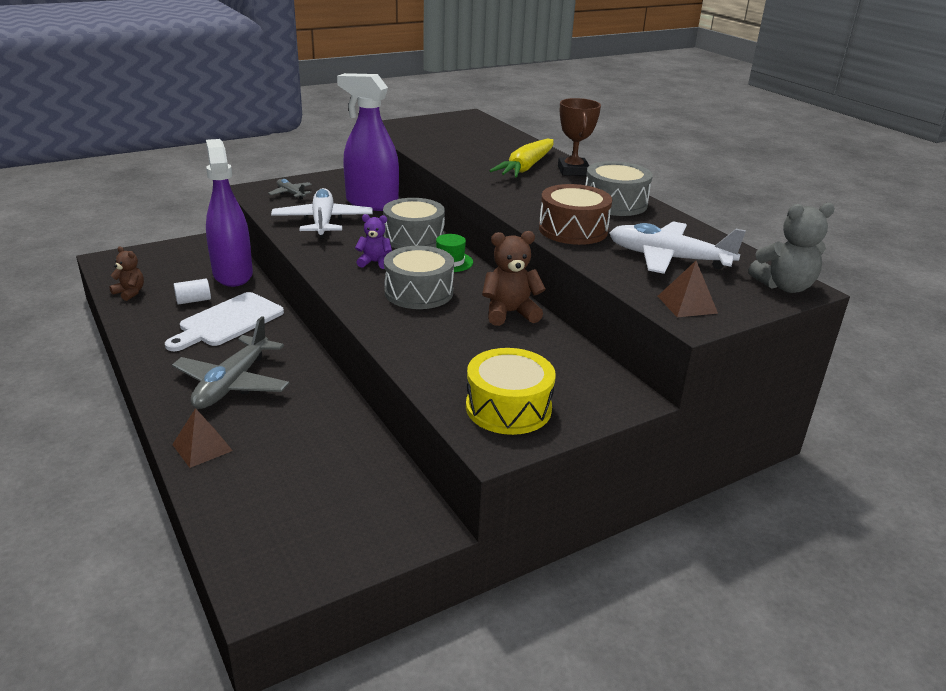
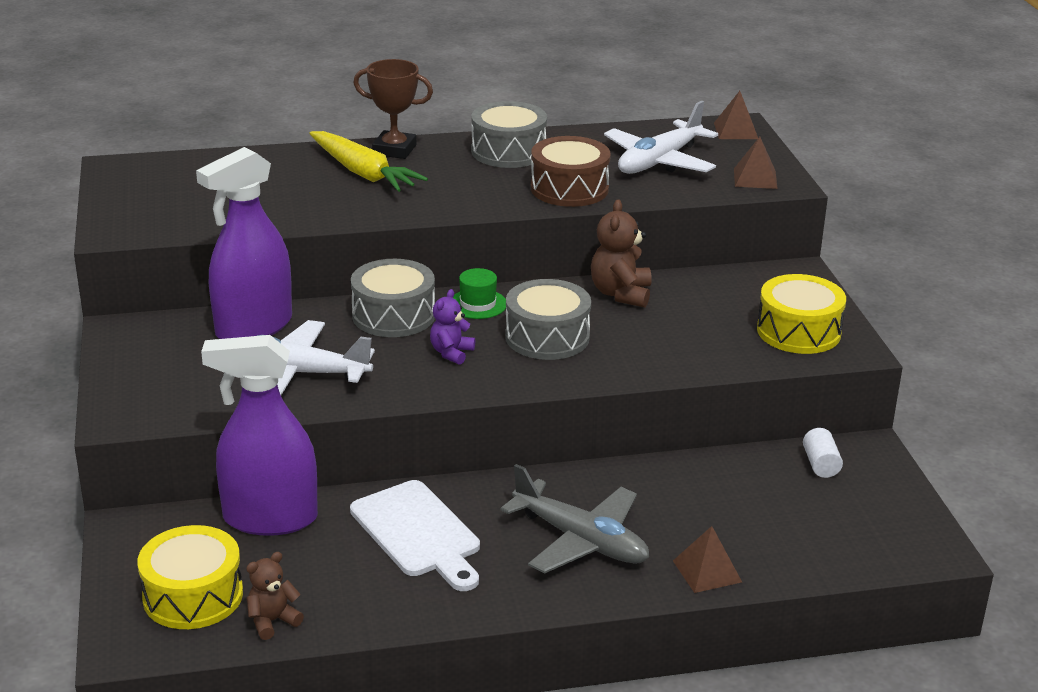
camera: 70 degrees left, 0 degrees up
white cylinder [174,279,211,305] -> white cylinder moved to [803,428,843,478]
grey plane [268,179,312,199] -> none
grey teddy bear [748,203,835,293] -> brown pyramid [714,91,758,139]
none -> yellow drum [137,525,243,629]

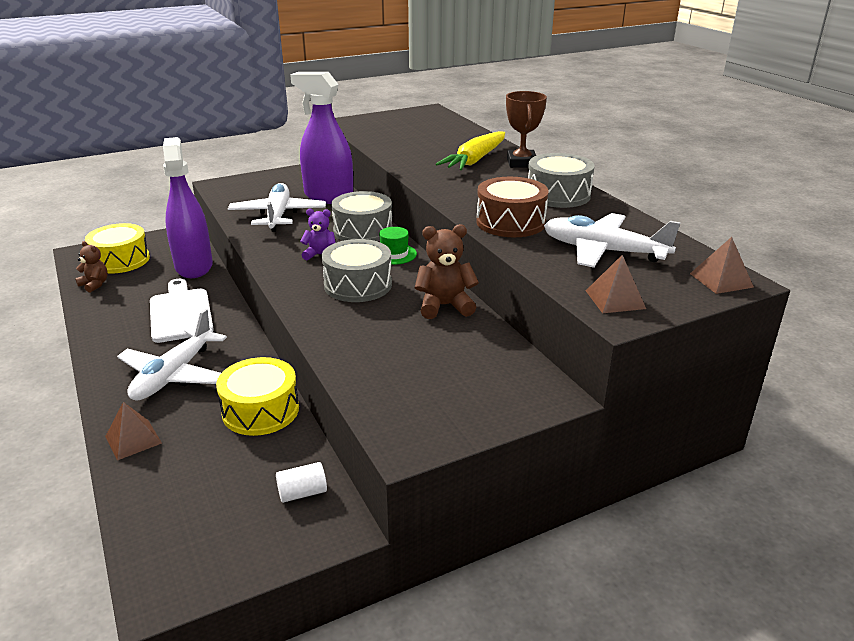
camera: 75 degrees right, 0 degrees up
white cutting board [350,480,480,591] -> white cutting board turned 120 degrees clockwise [150,279,214,343]
grey plane [500,464,649,574] -> white plane [117,309,227,401]
yellow drum [757,274,846,354] -> yellow drum moved to [216,357,299,436]

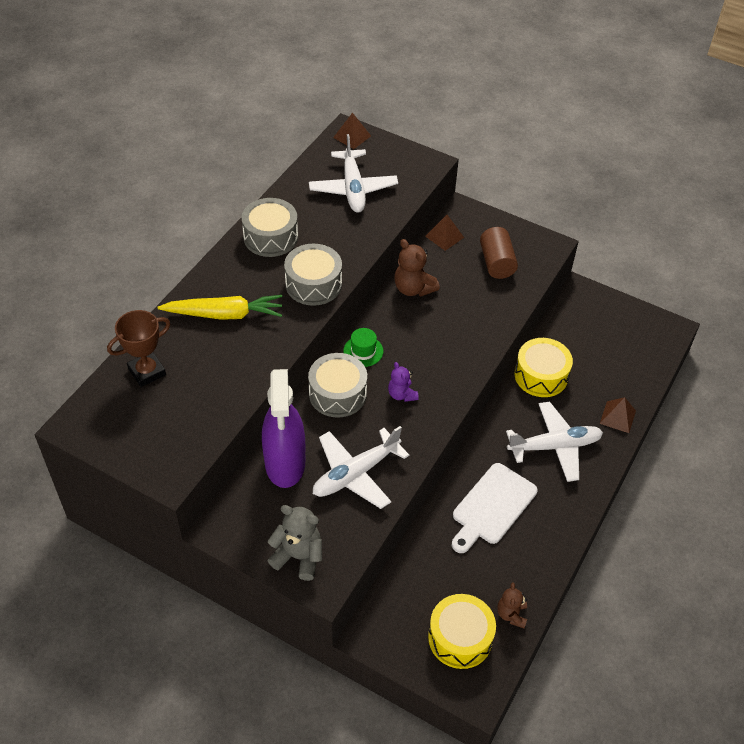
camera: 125 degrees left, 20 degrees up
purple spray bottle [163,137,213,278] -> none
white cylinder [276,462,327,503] -> none
grey drum [322,239,392,302] -> grey drum moved to [284,244,342,306]
brown drum [476,177,549,237] -> none
brown trophy [506,91,547,168] -> brown trophy moved to [107,310,170,387]
brown pyramid [586,255,646,313] -> brown pyramid moved to [425,215,464,251]
none -> grey teddy bear [267,505,322,581]
none -> brown cylinder [480,227,518,279]

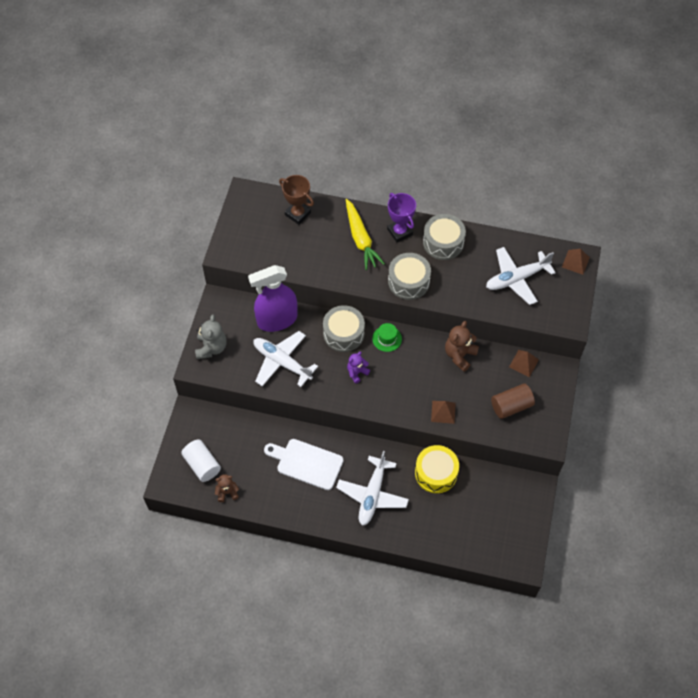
camera: 75 degrees right, 10 degrees up
yellow drum [428,594,496,669] -> white cylinder [181,439,221,482]
white plane [506,402,603,482] -> white plane turned 45 degrees clockwise [336,451,409,526]
brown pyramid [600,397,636,433] -> brown pyramid moved to [431,401,456,424]
none -> purple trophy [387,193,416,243]

